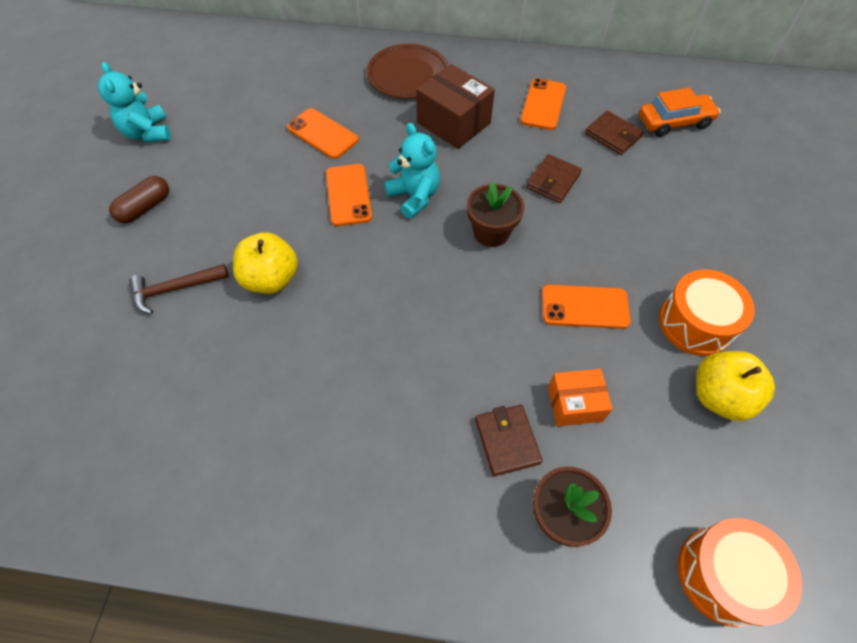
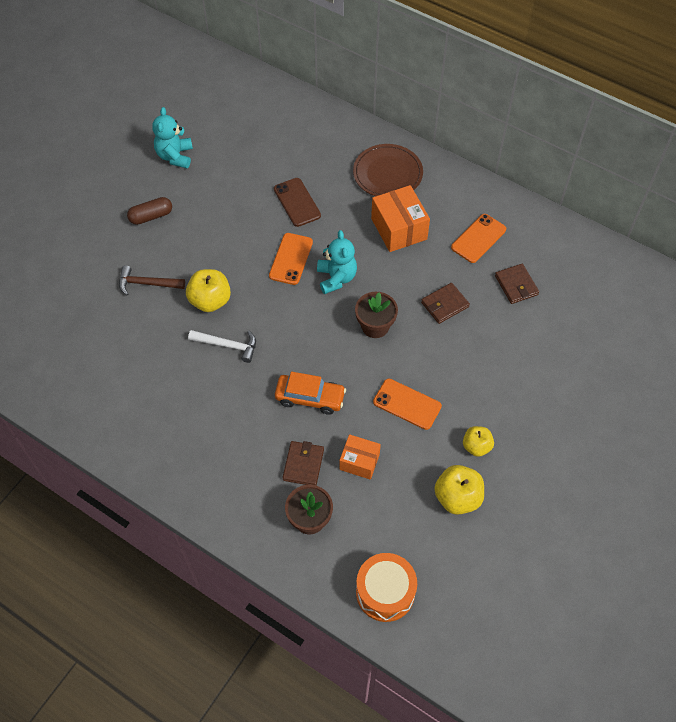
camera: 25 degrees right, 0 degrees up
orange phone [287,108,359,159] -> brown phone [274,178,321,227]
brown box [416,64,495,149] -> orange box [371,185,430,252]
orange car [639,88,721,137] -> orange car moved to [275,372,346,415]
orange drum [659,270,755,356] -> yellow apple [463,426,494,457]
none -> white hammer [188,330,256,363]

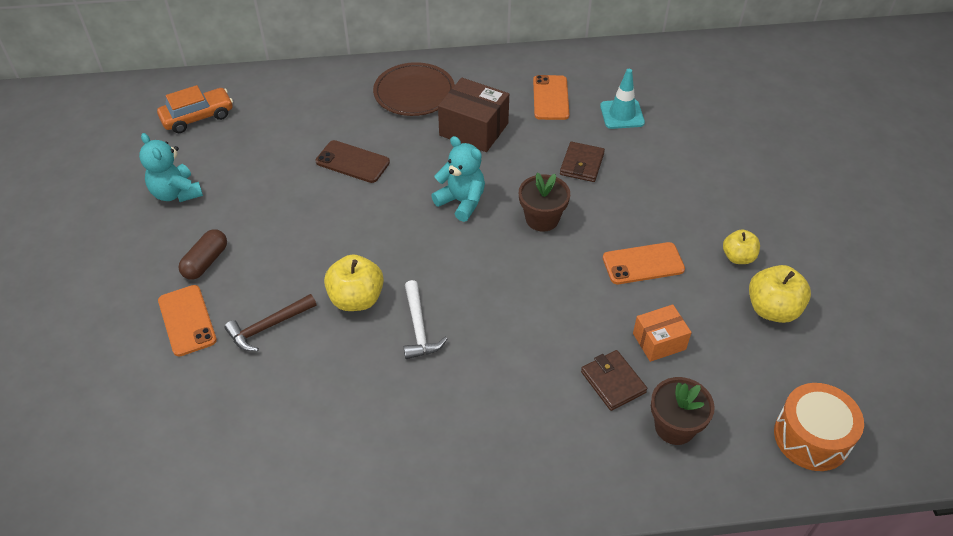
camera: 40 degrees left, 10 degrees down
white hammer [188,330,256,363] -> white hammer turned 105 degrees clockwise [404,280,447,359]
orange phone [269,233,313,285] -> orange phone moved to [158,285,217,357]
orange car [275,372,346,415] -> orange car moved to [157,85,233,133]
orange box [371,185,430,252] -> brown box [438,78,509,152]
brown wallet [495,264,539,304] -> turquoise traffic cone [600,69,645,129]

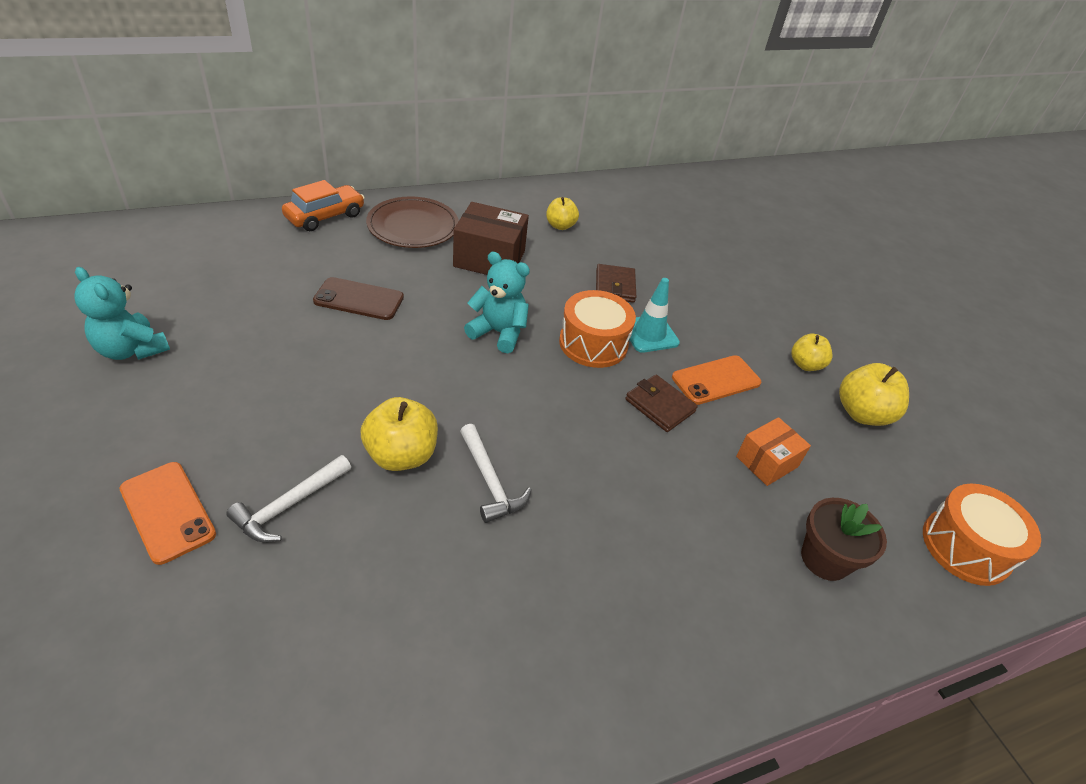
camera: 20 degrees left, 5 degrees down
orange car [157,85,233,133] -> orange car moved to [282,180,365,231]
brown capsule [179,229,227,279] -> none
brown hammer [224,294,316,351] -> white hammer [226,455,351,542]
brown flower pot [519,173,570,232] -> orange drum [559,290,636,368]
orange phone [533,75,569,120] -> yellow apple [546,197,579,230]
brown wallet [581,350,647,411] -> brown wallet moved to [625,375,698,432]
turquoise traffic cone [600,69,645,129] -> turquoise traffic cone moved to [629,278,680,353]

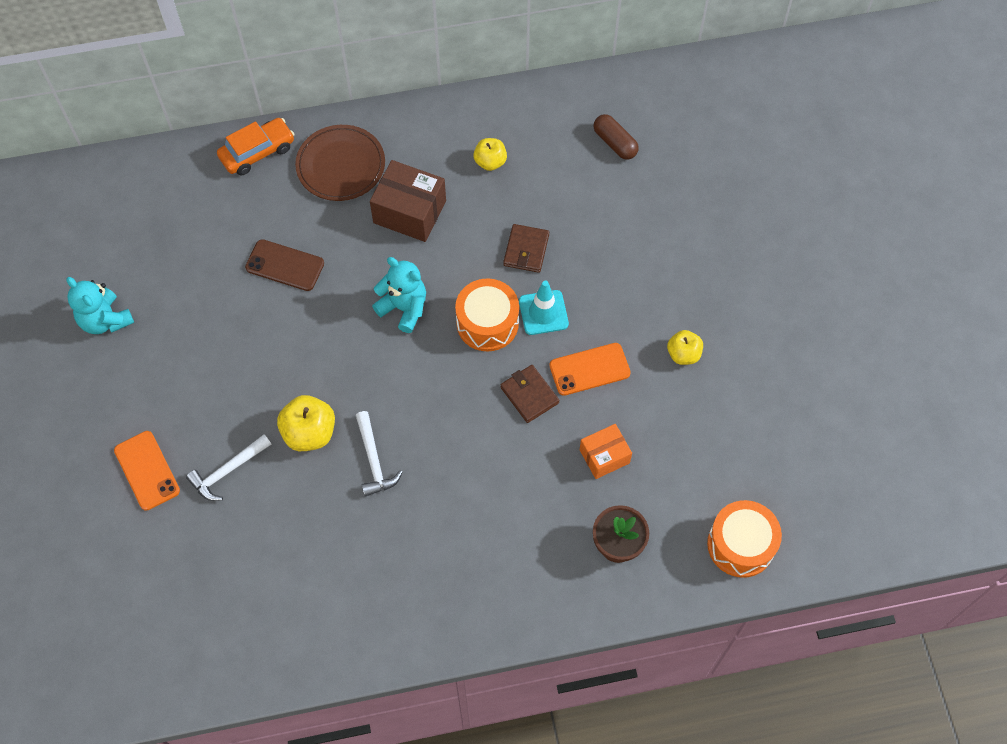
camera: 15 degrees right, 20 degrees up
yellow apple [839,363,909,426] -> none
none -> brown capsule [594,114,639,160]

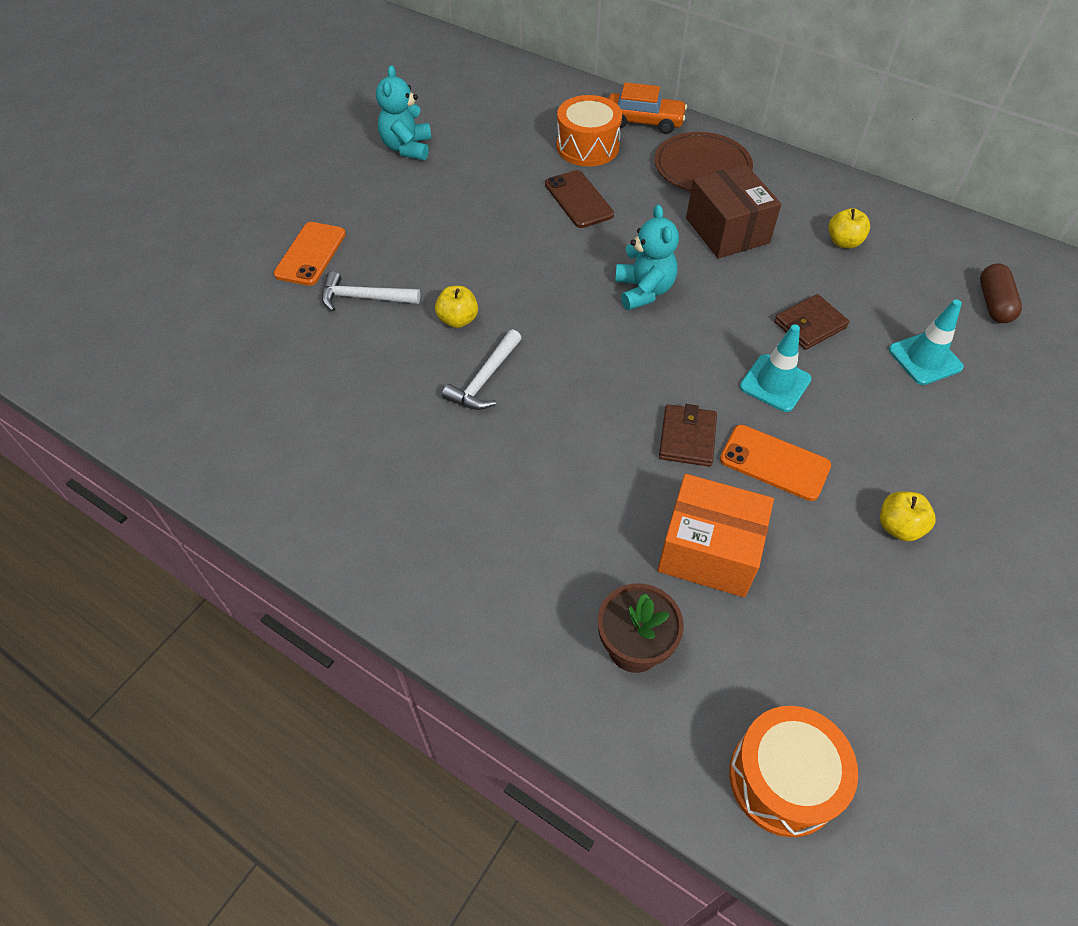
camera: 45 degrees right, 10 degrees down
yellow apple [277,395,335,451] -> yellow apple [435,286,478,328], size x0.64
orange drum [455,278,519,352] -> orange drum moved to [557,95,622,166]
orange box [580,424,632,479] -> orange box [658,474,774,597], size x1.60
none -> turquoise traffic cone [889,299,964,385]

